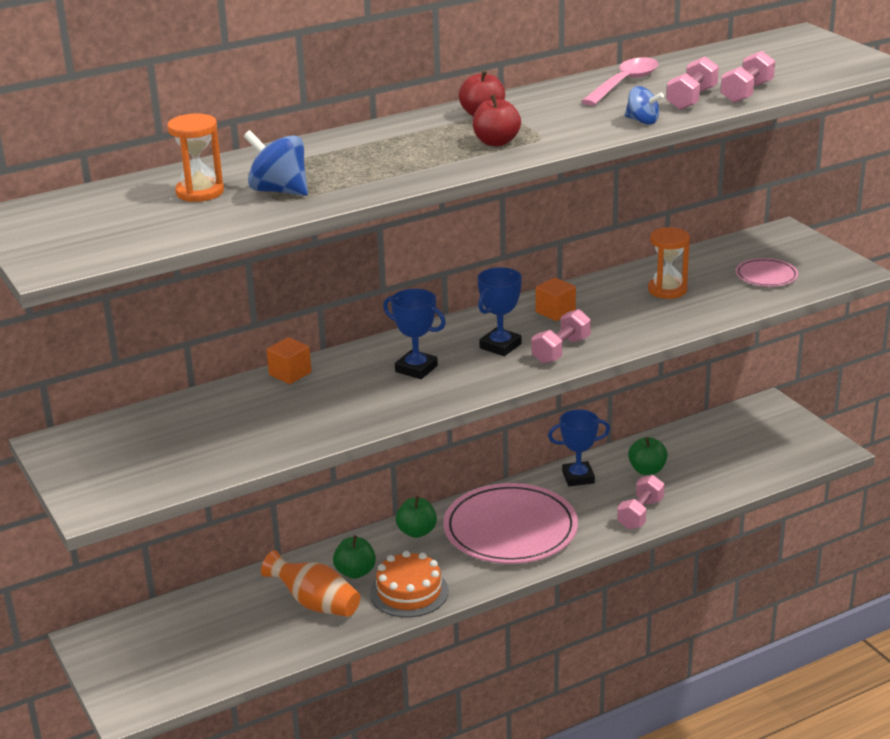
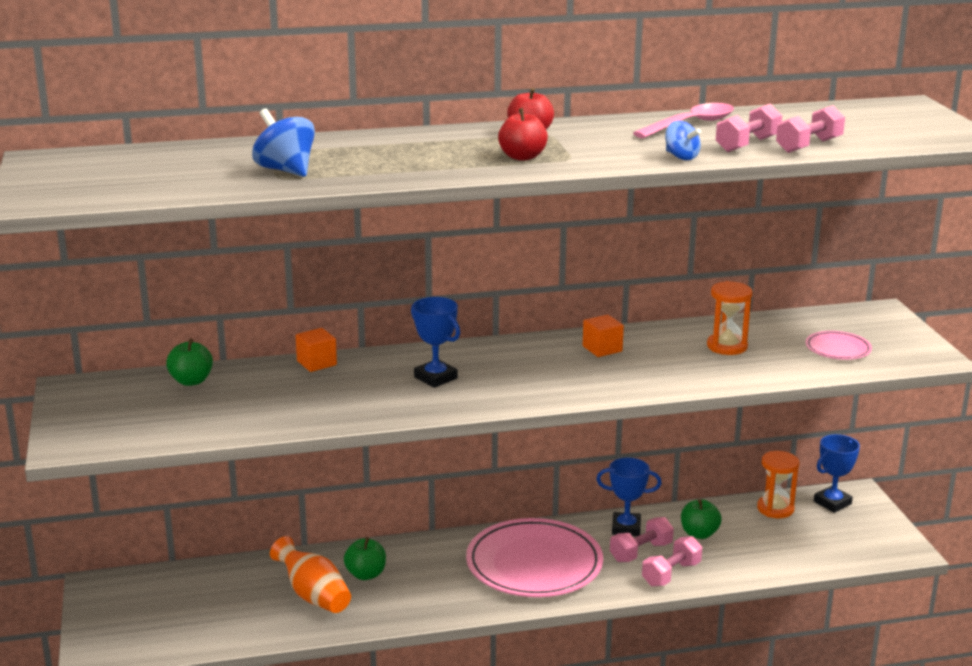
camera: 15 degrees right, 5 degrees down
orange hourglass [167,113,224,202] -> orange hourglass moved to [757,451,799,518]
orange cake [370,551,449,617] -> none
green apple [396,496,437,538] -> green apple moved to [166,338,213,386]
blue trophy [477,267,522,356] -> blue trophy moved to [814,434,860,513]
pink dumbbell [532,309,591,364] -> pink dumbbell moved to [610,517,674,562]

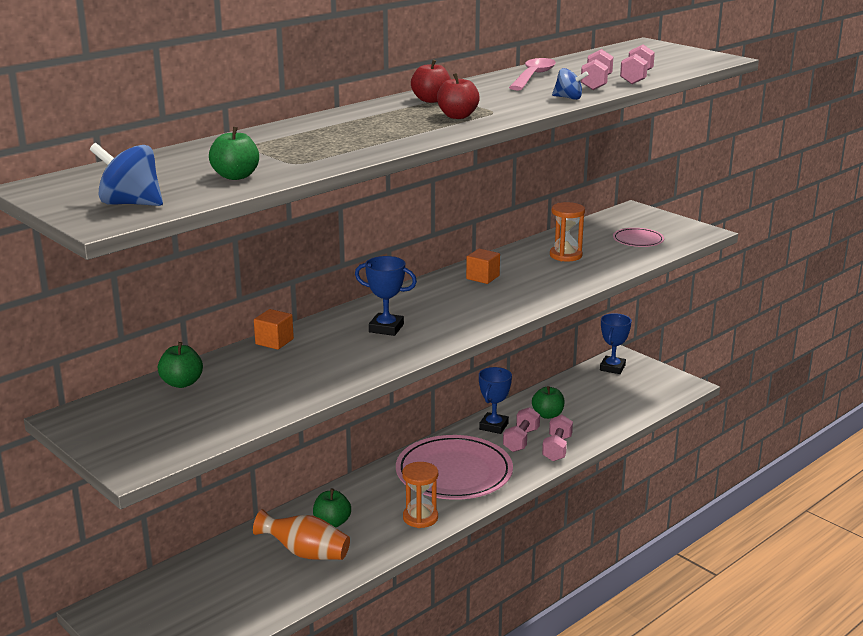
camera: 30 degrees left, 0 degrees up
blue spinning top [252,108,315,177] -> blue spinning top moved to [90,143,163,206]
blue trophy [596,458,662,536] -> blue trophy turned 45 degrees counterclockwise [479,367,512,434]
orange hourglass [757,451,799,518] -> orange hourglass moved to [402,462,438,528]
none -> green apple [209,127,259,180]

